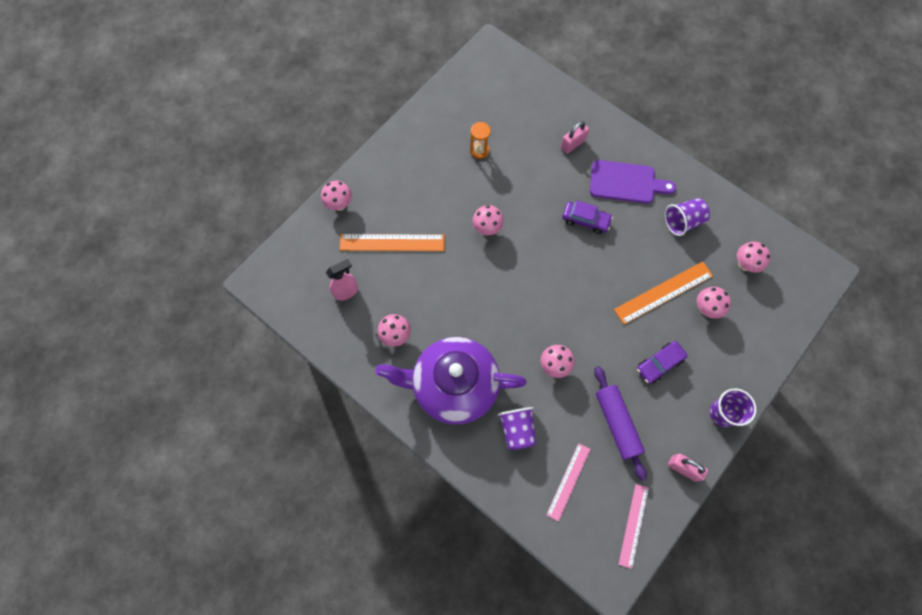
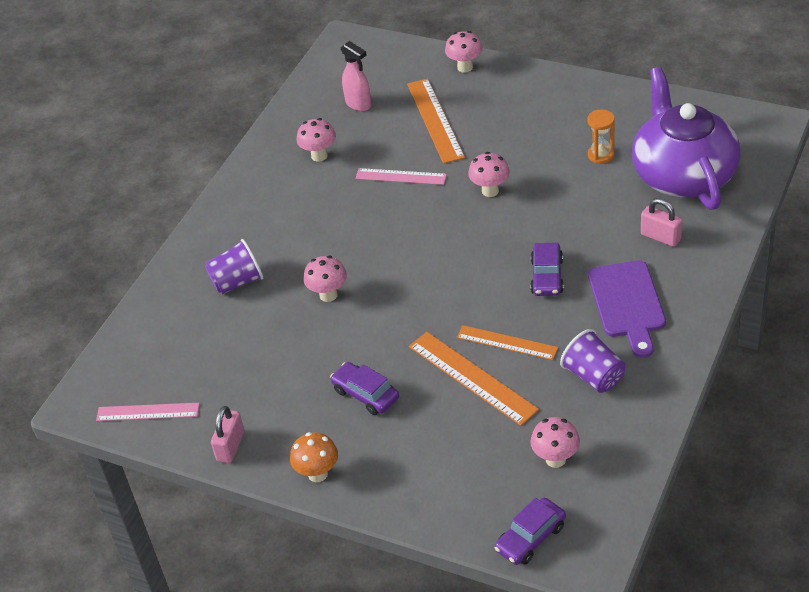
camera: 80 degrees right, 25 degrees down
purple teapot [376,337,527,425] -> purple teapot moved to [632,67,741,210]
pink ruler [546,443,591,522] -> pink ruler moved to [356,168,447,185]
purple rolling pin [594,366,647,481] -> none
pink mushroom [697,287,731,319] -> none
purple cup [710,389,757,427] -> orange mushroom [290,432,338,482]
none -> orange ruler [457,325,558,360]
none -> purple car [494,498,566,565]

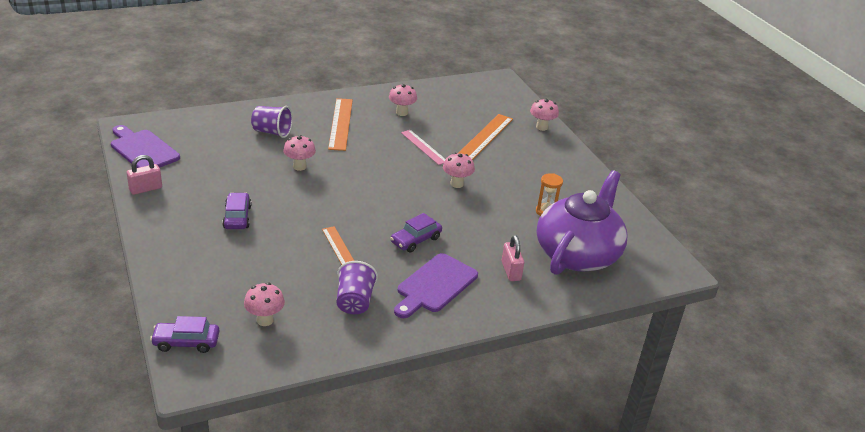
camera: 35 degrees right, 10 degrees down
pink ruler [96,403,200,421] -> purple cutting board [111,125,180,168]
orange mushroom [290,432,338,482] -> none
pink spray bottle [341,41,371,111] -> none
orange ruler [409,332,539,426] -> orange ruler moved to [328,98,353,151]

